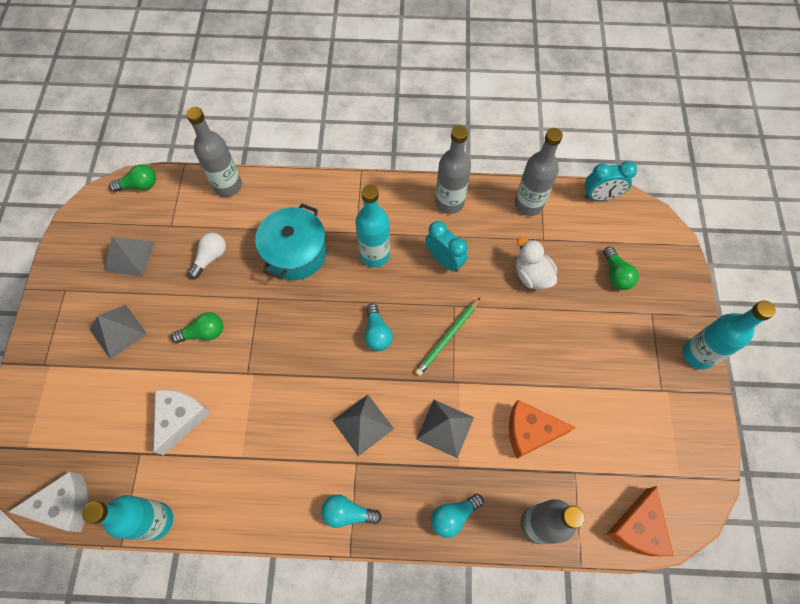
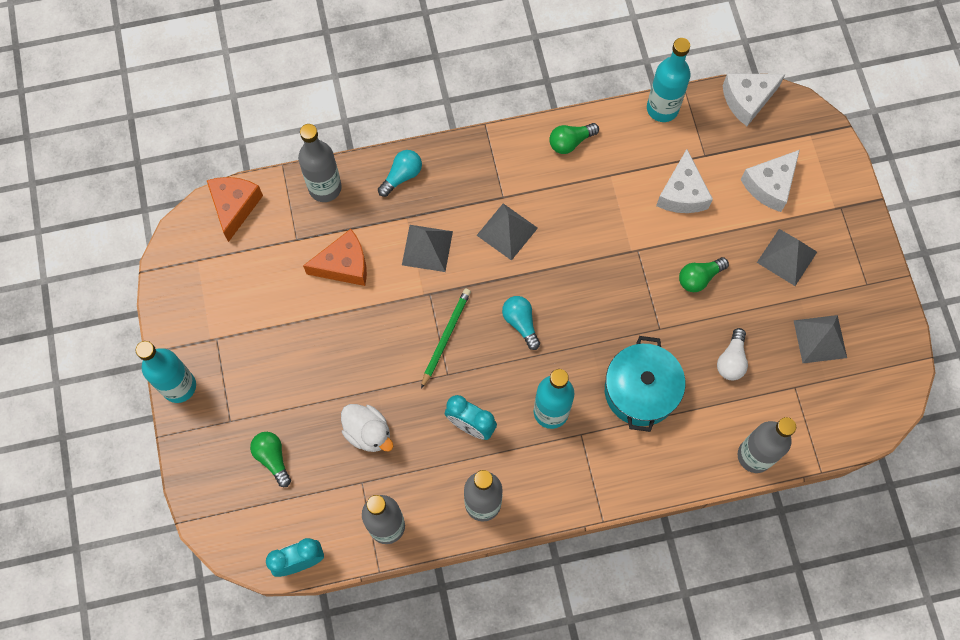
camera: 165 degrees right, 5 degrees up
green light bulb [109,164,156,192] -> green light bulb moved to [549,123,599,154]
turquoise light bulb [321,495,382,528] -> none
none -> white cheese [741,150,800,212]

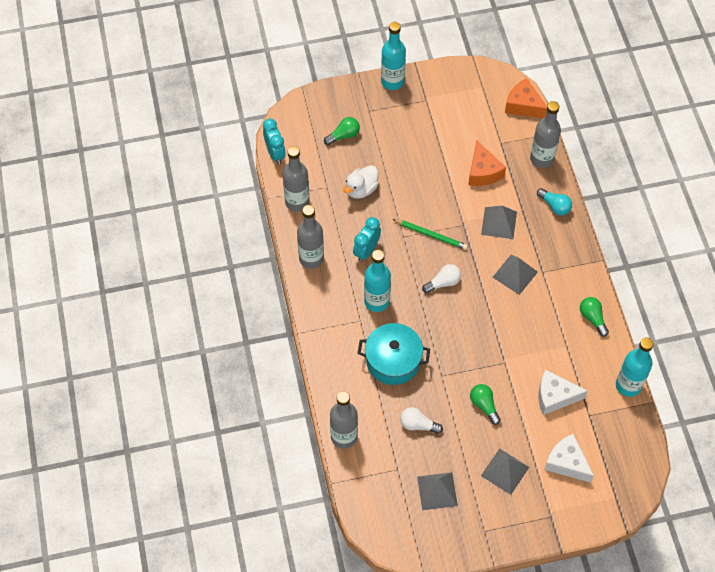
camera: 90 degrees right, 10 degrees down
orange cheese [207,177,263,242] -> orange cheese turned 150 degrees counterclockwise [505,78,547,118]
turquoise light bulb [502,296,540,350] -> white light bulb [422,264,461,293]
white cheese [722,73,785,126] -> none

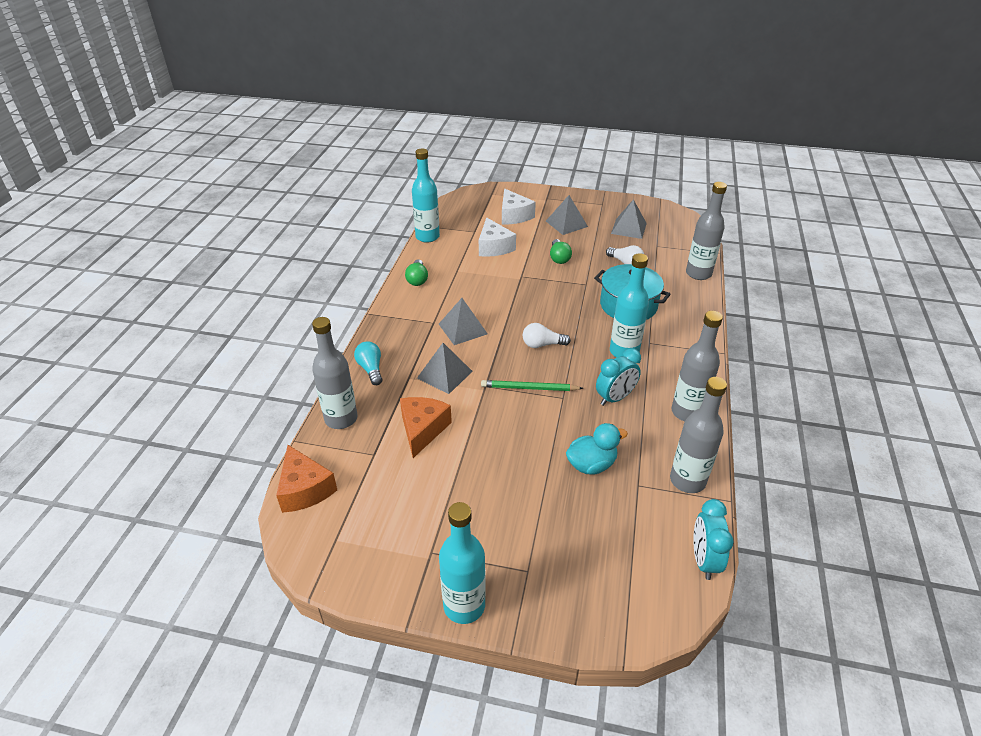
camera: 155 degrees left, 20 degrees down
green light bulb [324,117,360,145] -> none
white duck [343,165,379,199] -> turquoise duck [566,423,628,475]
green pencil [393,219,468,250] -> green pencil turned 45 degrees counterclockwise [481,380,583,391]
white cheese [538,369,588,415] -> white cheese turned 45 degrees clockwise [479,217,516,257]

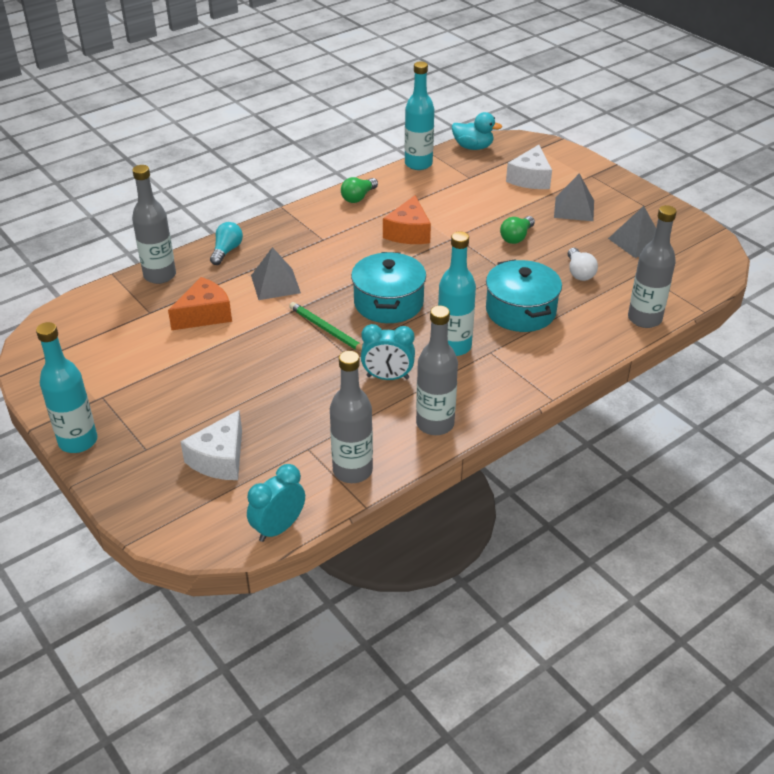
camera: 40 degrees right, 0 degrees up
orange cheese [276,445,337,513] -> orange cheese moved to [383,195,431,244]
grey pyramid [439,298,488,345] -> none
white cheese [479,217,516,257] -> white cheese moved to [180,410,242,480]
white light bulb [523,323,571,348] -> turquoise pot [351,252,426,323]
turquoise duck [566,423,628,475] -> turquoise duck moved to [452,112,502,150]

